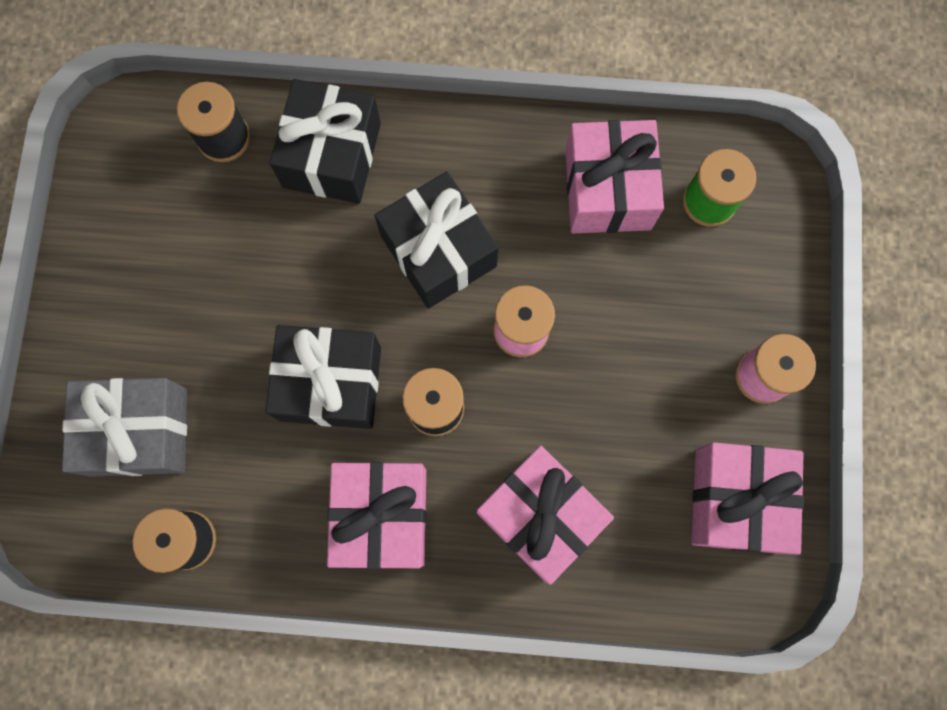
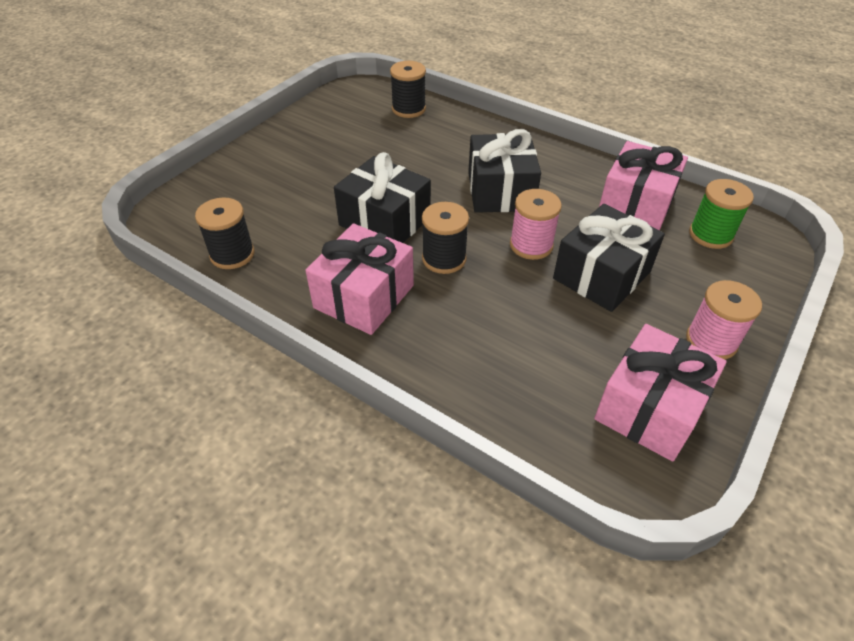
camera: 30 degrees right, 30 degrees down
grey gift [62,378,187,477] -> none
black gift [270,79,381,204] -> black gift moved to [553,204,665,312]
pink gift [477,446,614,585] -> none

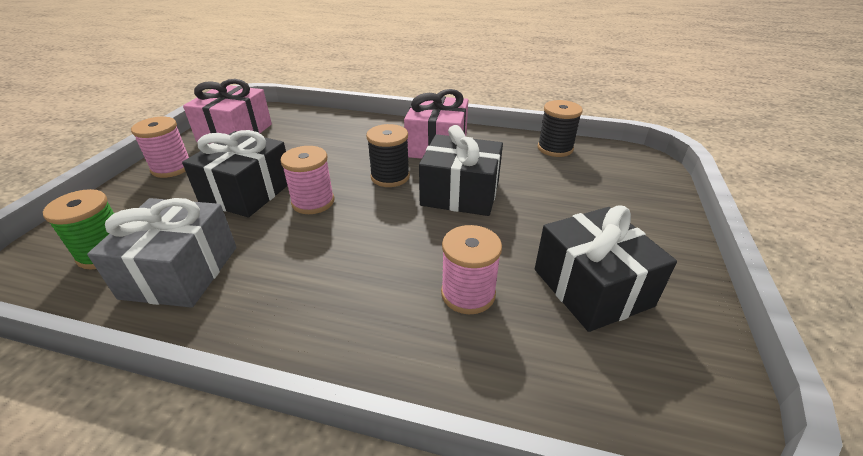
camera: 160 degrees right, 10 degrees down
black spool [390,61,426,118] -> none
black gift [468,129,541,213] -> black gift moved to [535,205,677,332]
pink gift [599,141,688,230] -> grey gift [87,198,237,308]
none -> pink spool [441,225,502,314]

